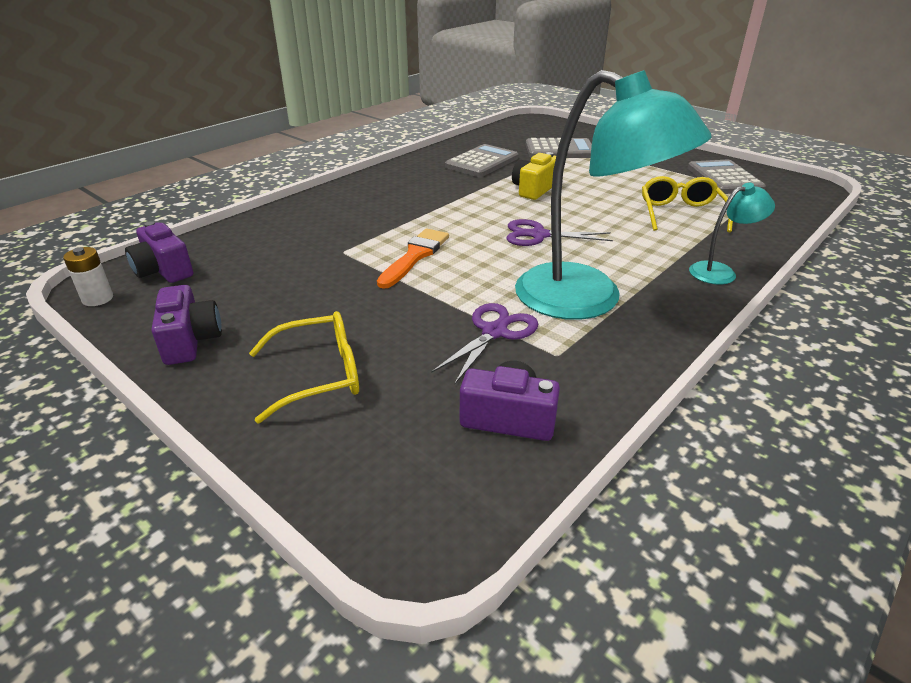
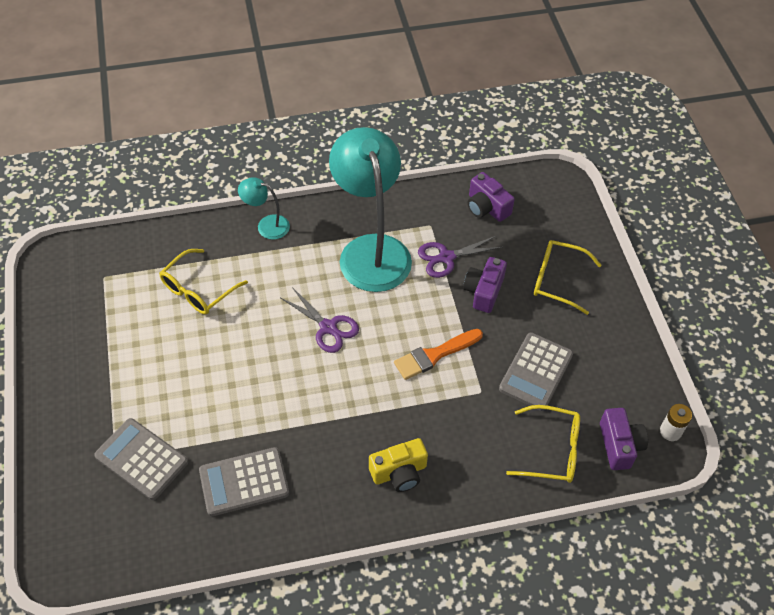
camera: 145 degrees left, 20 degrees up
purple camera [152,285,222,365] -> purple camera moved to [463,257,507,313]
yellow camera [512,152,556,200] -> yellow camera moved to [369,438,428,492]
grey calculator [687,160,766,194] -> grey calculator moved to [499,332,573,411]
none -> yellow glasses [506,405,580,483]

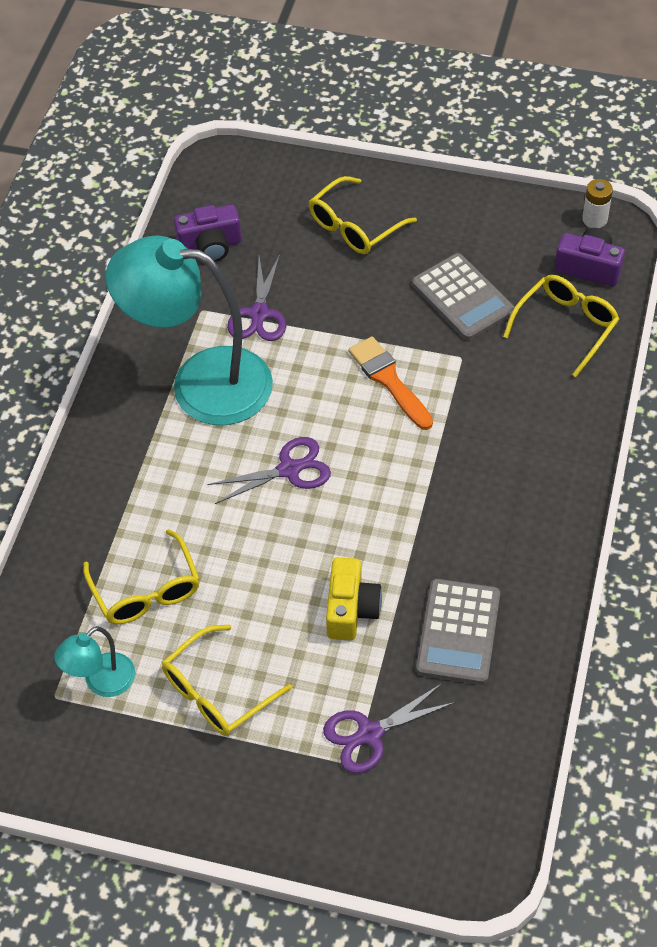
camera: 60 degrees left, 0 degrees up
grey calculator [94,418,188,500] -> purple scissors [323,683,456,773]
turquoise lamp [238,177,290,240] -> turquoise lamp moved to [54,626,135,697]
yellow camera [369,438,428,492] -> yellow camera moved to [326,557,382,640]
orange brush [394,329,483,380] -> orange brush turned 150 degrees clockwise [349,336,433,430]
purple camera [463,257,507,313] -> none
none -> yellow glasses [162,624,292,736]

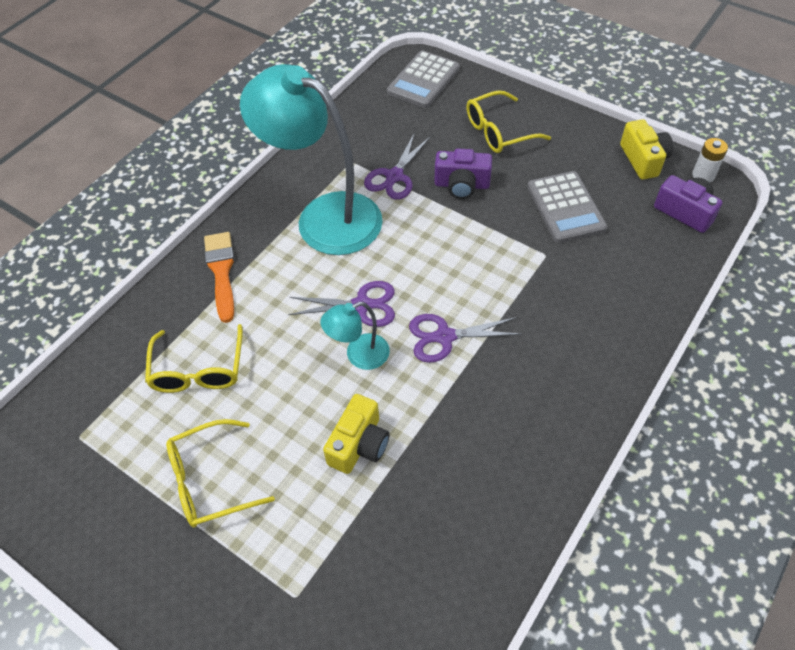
camera: 20 degrees right, 0 degrees up
turquoise lamp [54,626,135,697] -> turquoise lamp moved to [320,302,390,370]
purple camera [174,205,242,262] -> purple camera moved to [435,148,492,199]
purple scissors [323,683,456,773] -> purple scissors moved to [409,314,521,363]
orange brush [349,336,433,430] -> orange brush moved to [204,232,234,323]
grey calculator [416,579,500,685] -> grey calculator moved to [387,50,460,108]
yellow glasses [503,275,619,377] -> none
none -> yellow camera [620,119,673,180]

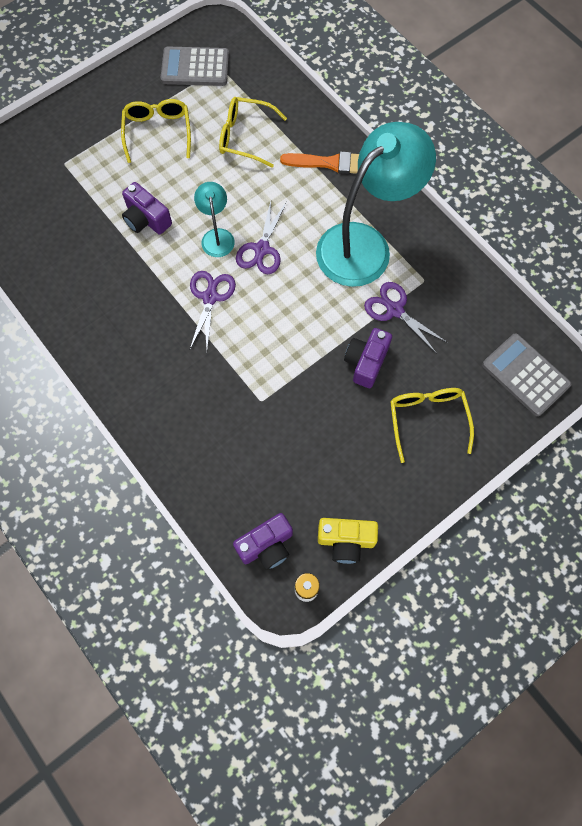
camera: 105 degrees right, 15 degrees up
yellow camera [323,394,390,474] -> purple camera [122,182,172,235]
grey calculator [527,171,607,243] -> grey calculator moved to [160,46,229,86]

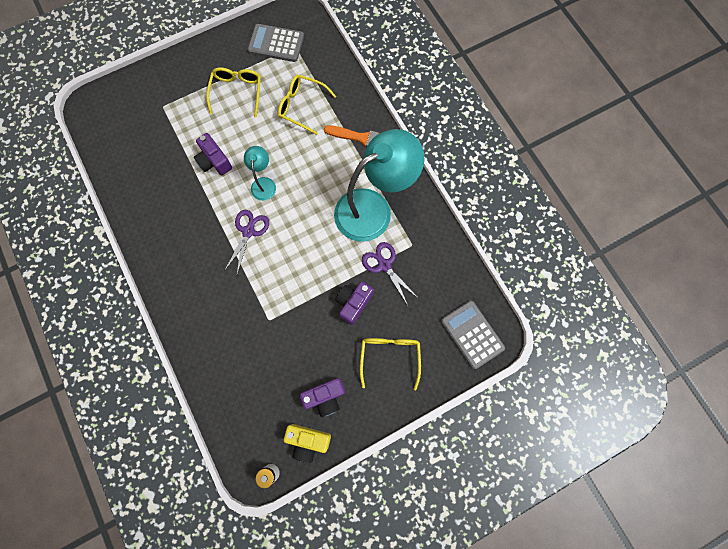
camera: 10 degrees right, 5 degrees up
purple camera [233,513,293,570] -> purple camera moved to [300,378,345,417]
purple scissors [236,201,287,274] -> none

